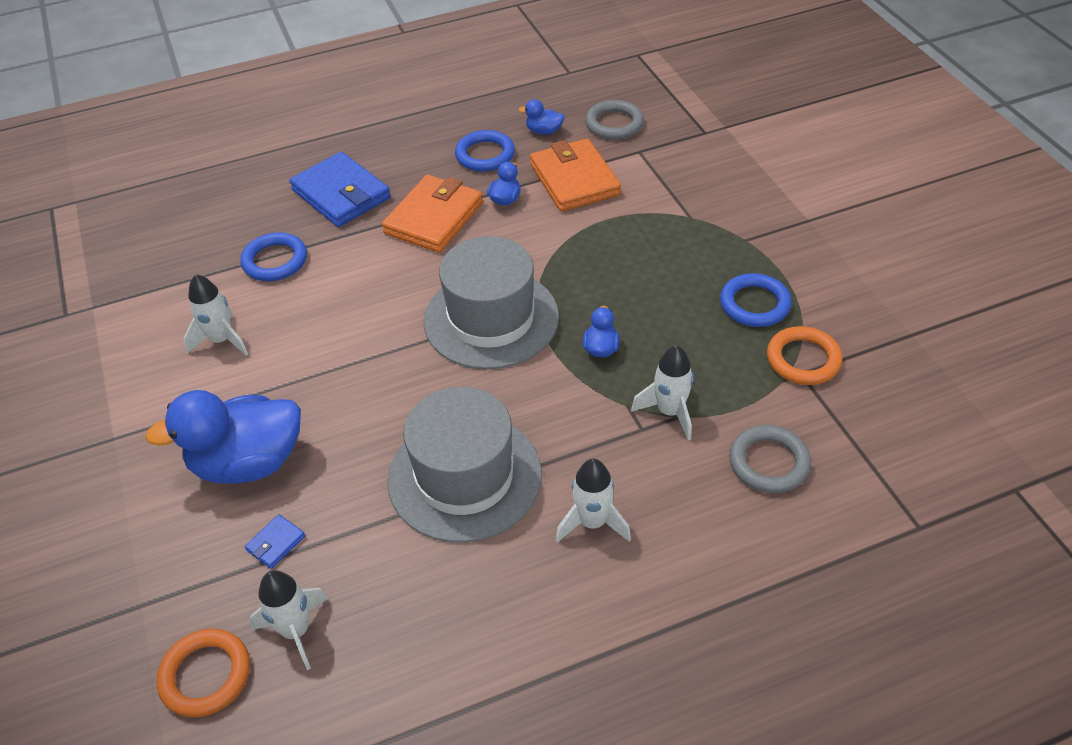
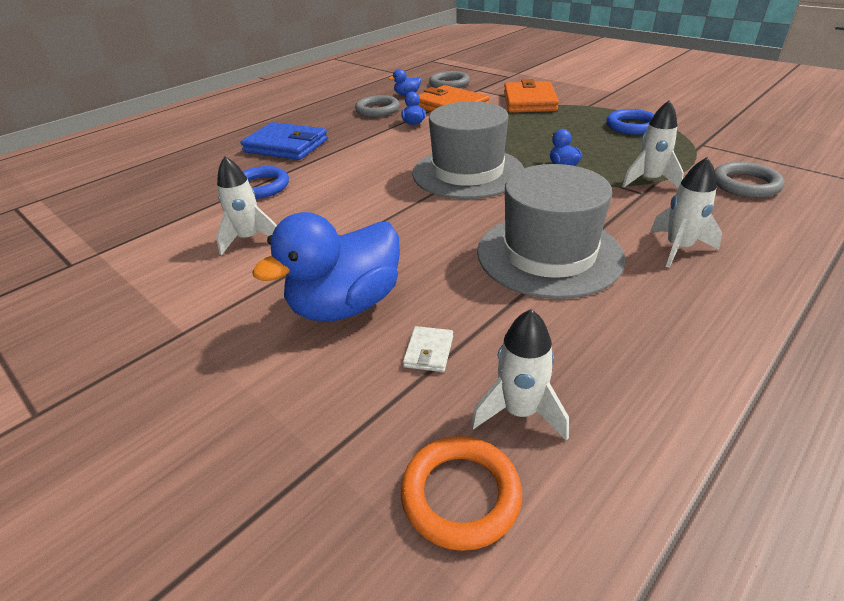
camera: 25 degrees left, 10 degrees down
blue wallet [245,514,305,569] -> white wallet [403,326,453,372]
orange wallet [382,175,483,253] -> orange wallet moved to [504,79,559,113]
blue ring [455,130,515,172] -> grey ring [355,95,400,117]
orange ring [767,326,843,385] -> none

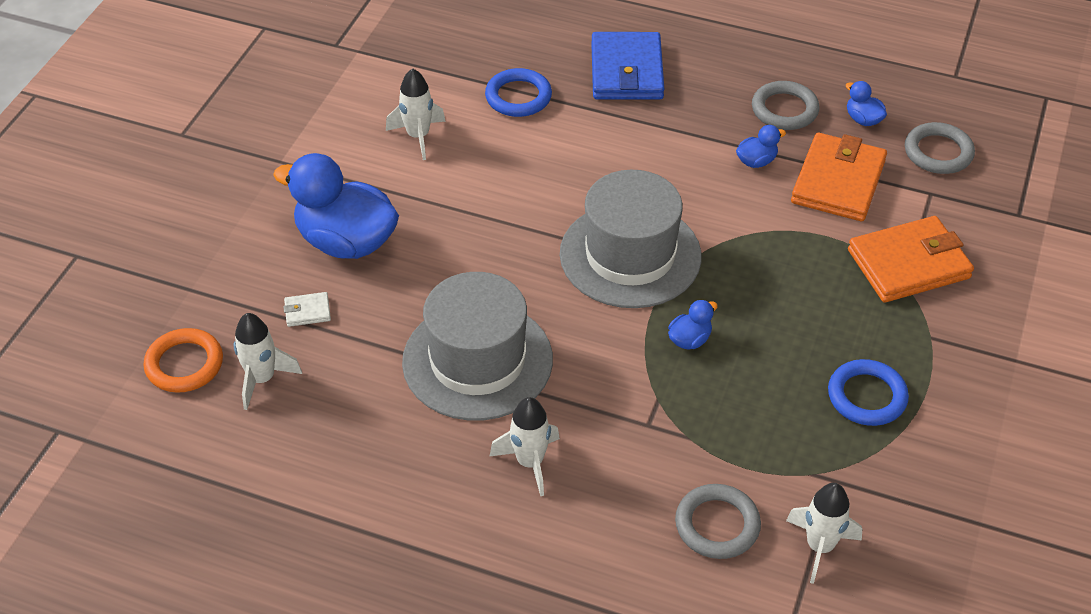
camera: 65 degrees right, 10 degrees up
white rocket [622,101,684,188] -> white rocket moved to [786,483,862,584]

